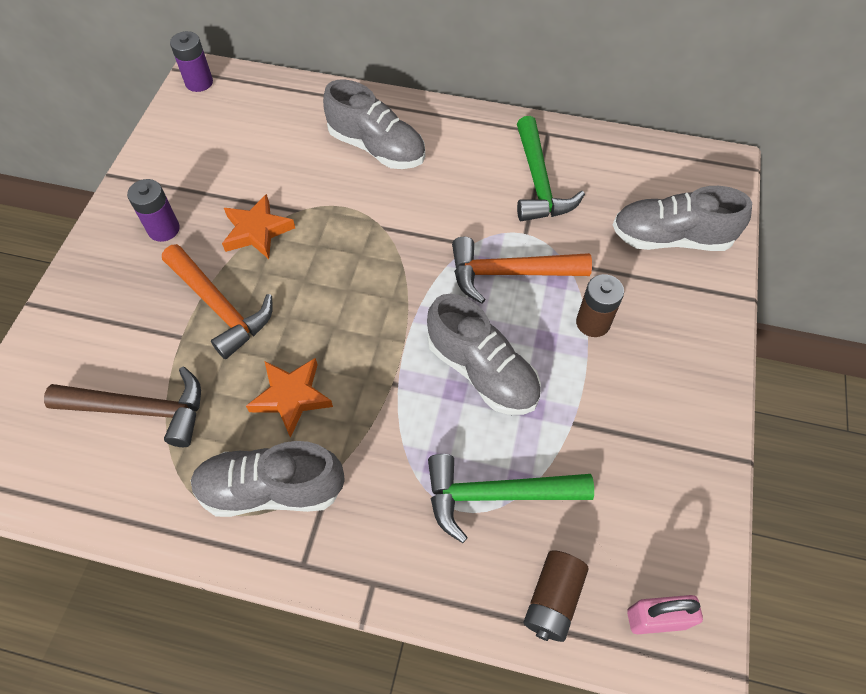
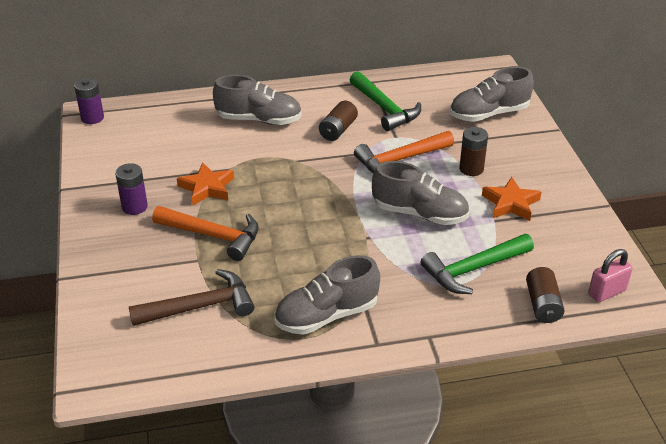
camera: 25 degrees left, 20 degrees down
orange star [246,358,333,438] -> orange star moved to [482,177,541,221]
none -> brown battery [319,101,358,141]

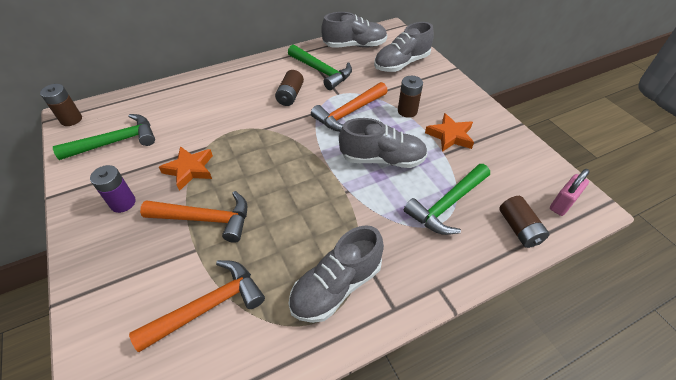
camera: 15 degrees left, 10 degrees up
purple battery [74,78,104,124] -> brown battery [40,84,82,126]
brown hammer [129,269,254,326] -> orange hammer [129,260,265,352]
grey shoe [213,75,302,125] -> grey shoe moved to [321,12,387,48]
none -> green hammer [53,114,155,160]

